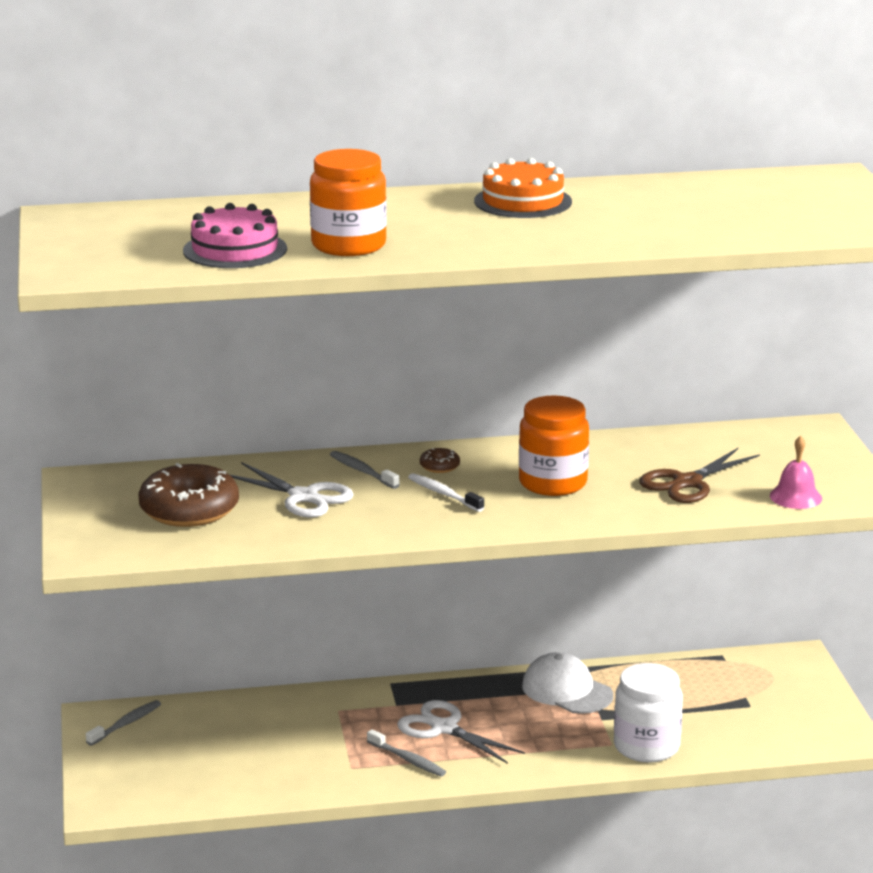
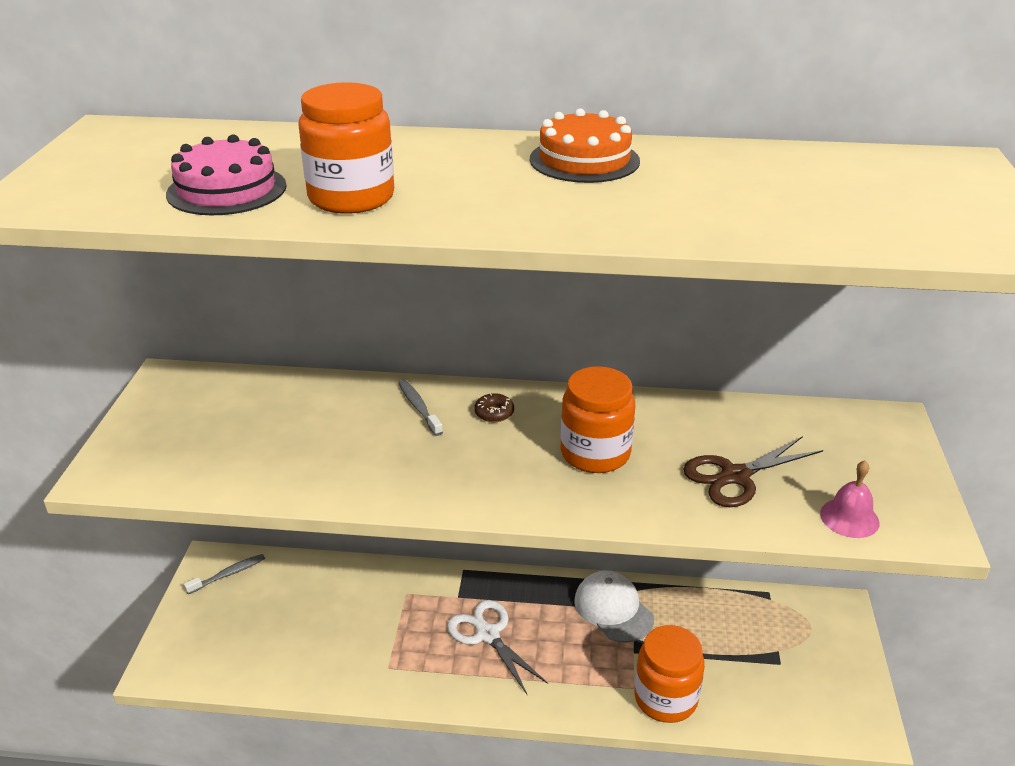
camera: 15 degrees right, 10 degrees up
brown donut [138,463,239,527] -> none
white scissors [230,462,354,517] -> none
grey toothbrush [367,729,446,777] -> none
white toothbrush [408,473,484,512] -> none
white jar [614,663,683,763] -> orange jar [634,625,705,723]

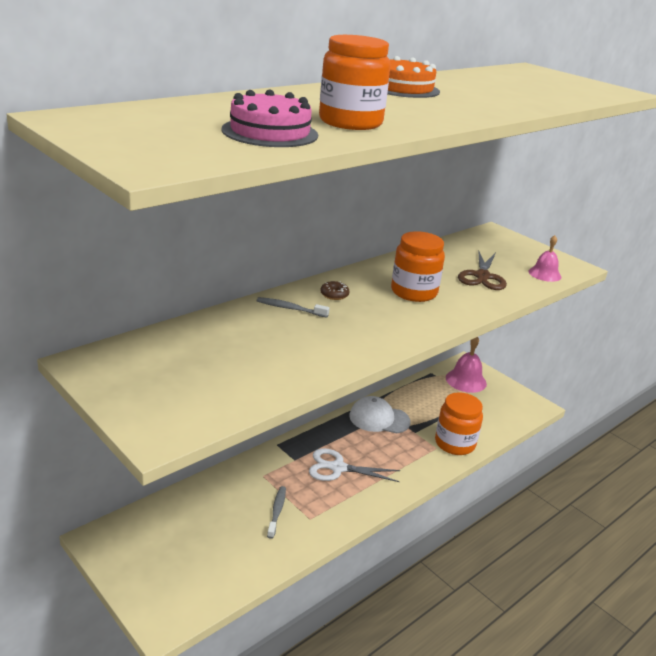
camera: 50 degrees left, 5 degrees down
grey toothbrush [184,554,265,594] -> grey toothbrush moved to [267,486,286,539]
none -> pink bell [446,337,487,393]

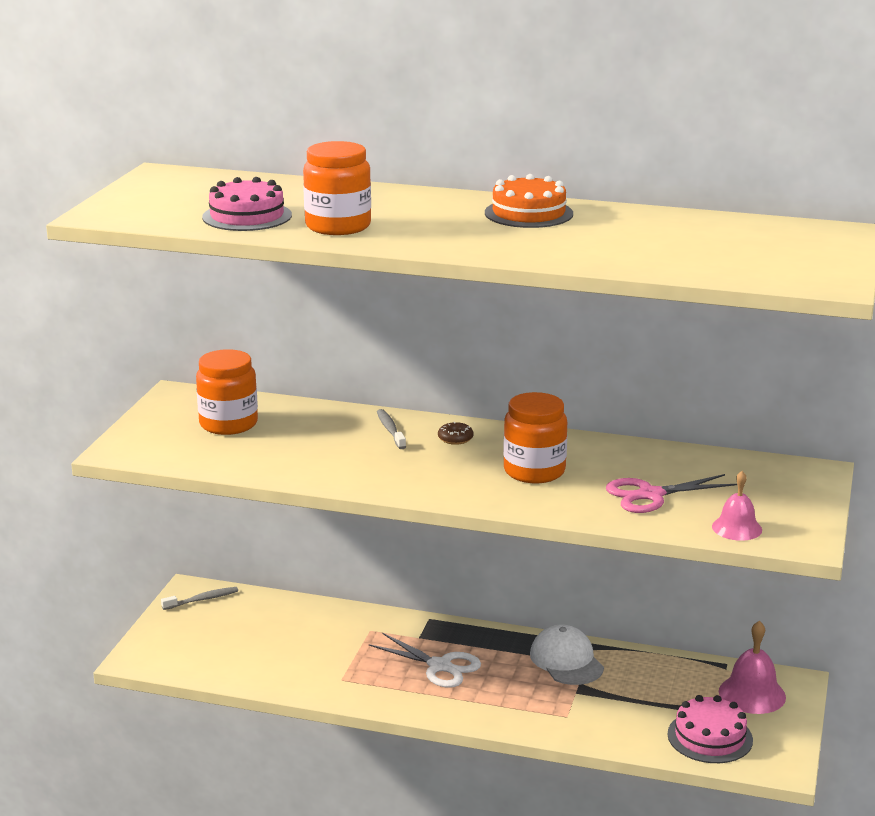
camera: 60 degrees right, 5 degrees down
grey toothbrush [267,486,286,539] -> grey toothbrush moved to [161,587,238,610]
white scissors [309,448,400,482] -> white scissors turned 150 degrees clockwise [369,633,481,688]
orange jar [435,392,483,455] -> orange jar moved to [196,349,258,435]
brown scissors [458,250,507,290] -> pink scissors [606,474,737,513]
none -> pink cake [667,695,753,763]

